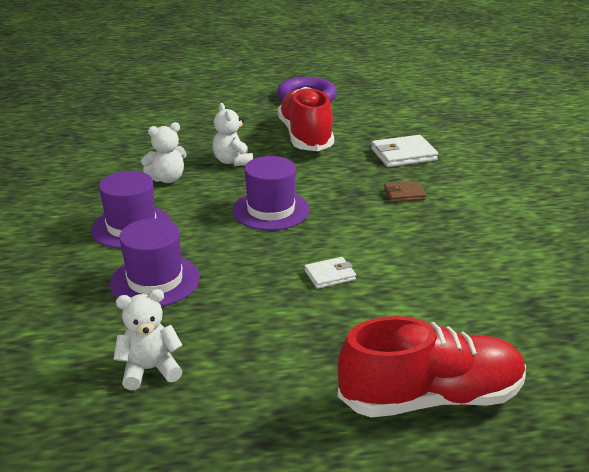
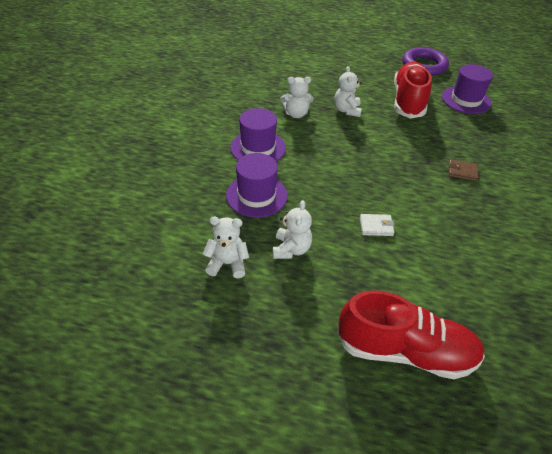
camera: 20 degrees right, 15 degrees up
purple hat [233,156,310,231] -> purple hat moved to [442,64,493,114]
white wallet [371,135,438,167] -> none
none -> white teddy bear [273,200,312,259]

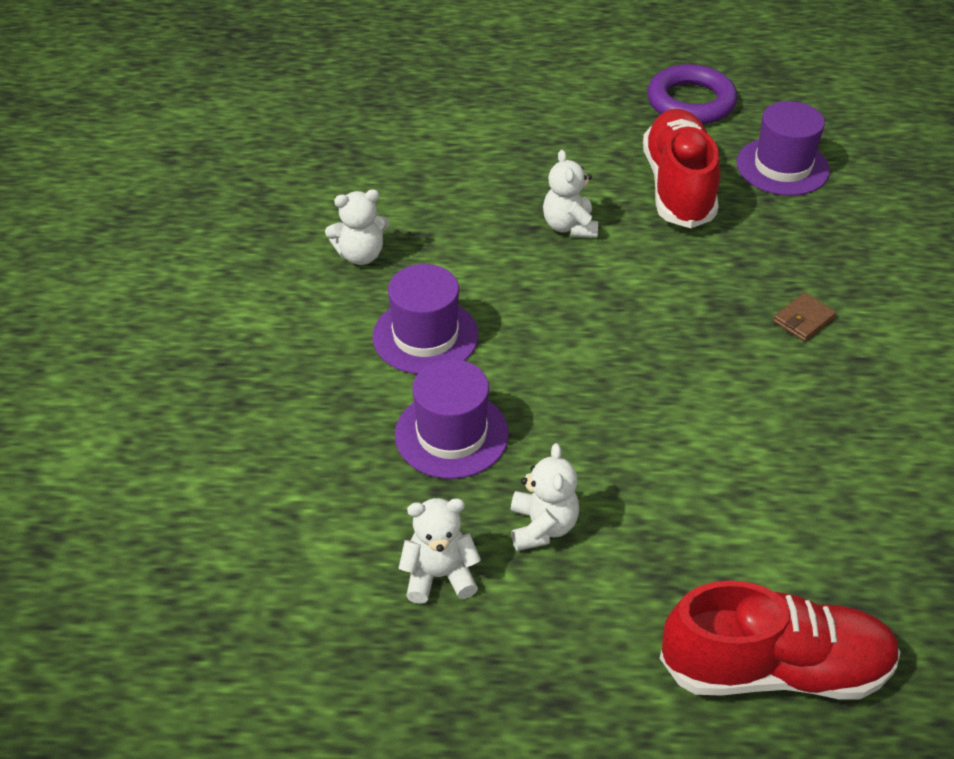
camera: 10 degrees left, 0 degrees up
white teddy bear [280,77,313,118] -> white teddy bear moved to [325,189,389,265]
white wallet [360,214,394,236] -> none
brown wallet [449,159,479,181] -> brown wallet turned 45 degrees counterclockwise [773,293,836,342]

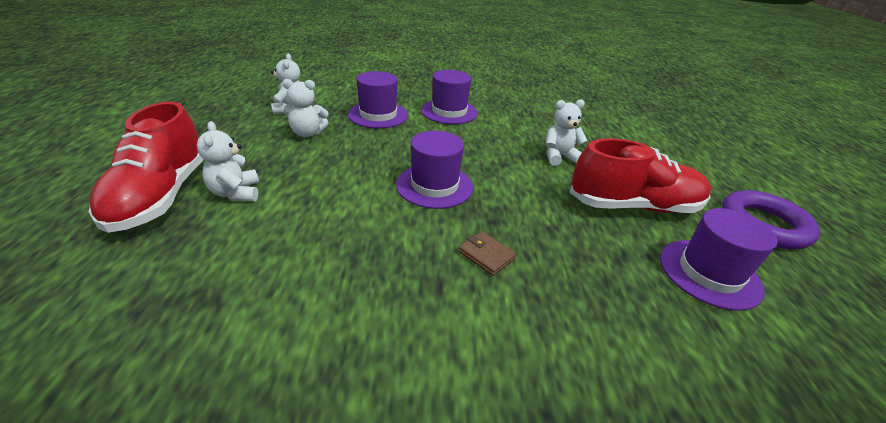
camera: 85 degrees right, 10 degrees down
white teddy bear [325,189,389,265] -> white teddy bear moved to [197,121,259,201]
none -> purple hat [396,131,473,209]

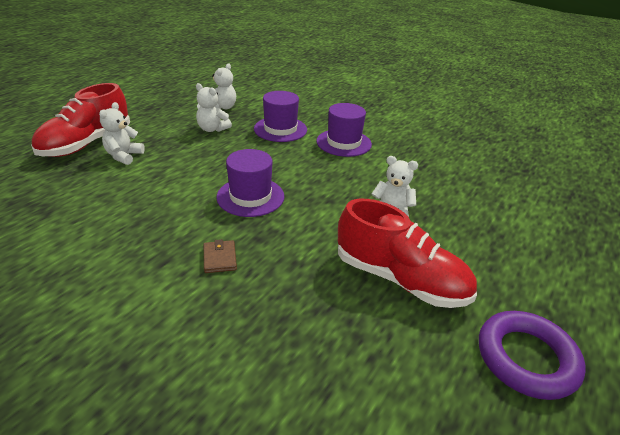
camera: 35 degrees right, 0 degrees up
purple hat [660,208,778,311] -> none

